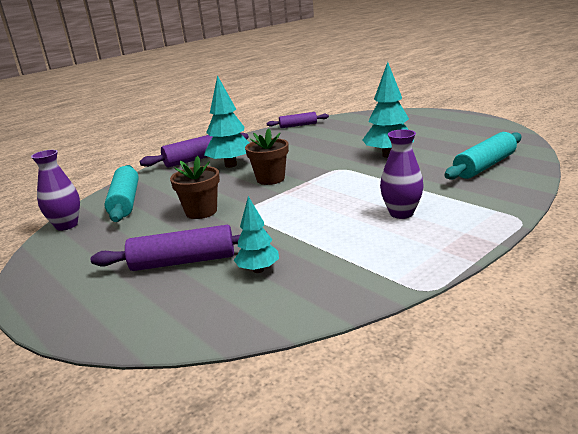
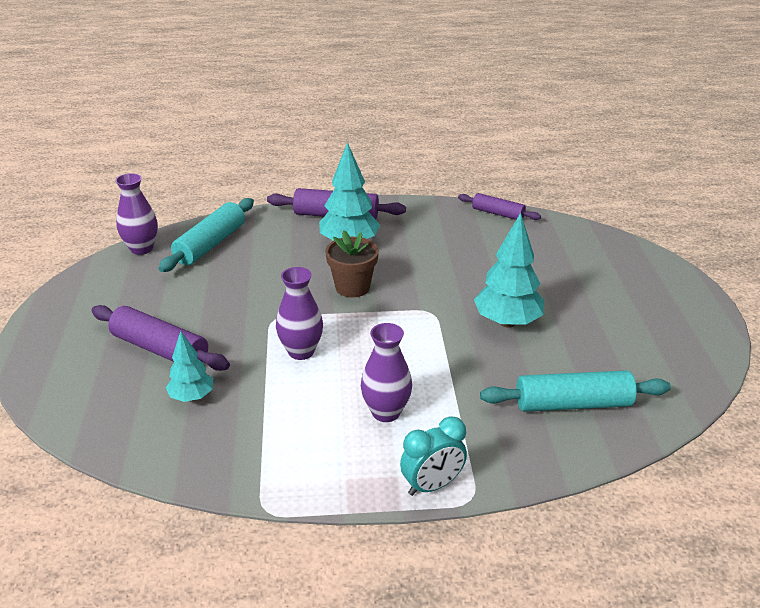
camera: 35 degrees right, 10 degrees up
brown flower pot [170,156,220,219] -> none
none -> purple vase [276,267,323,360]
none -> turquoise clock [400,417,467,496]

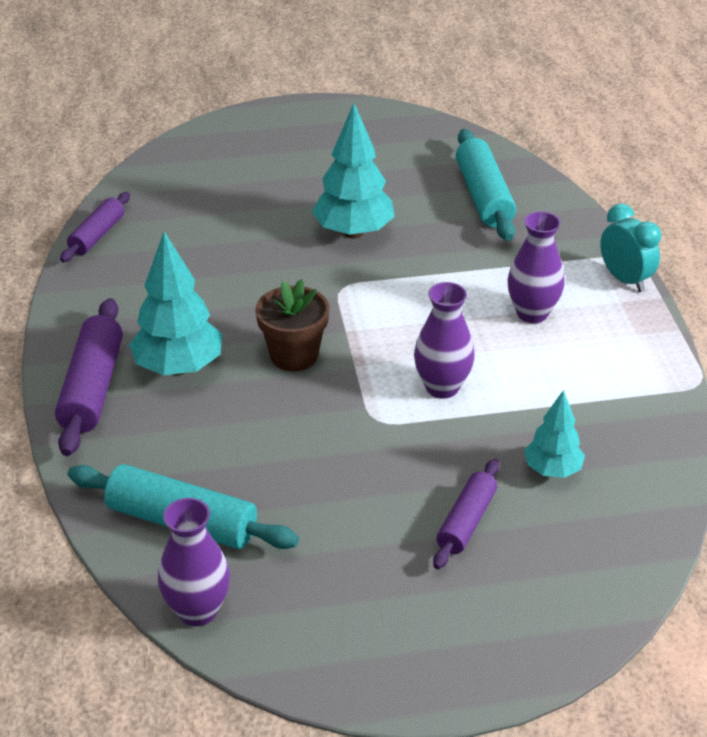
camera: 95 degrees left, 5 degrees up
purple rolling pin [91,305,230,371] -> purple rolling pin [433,459,499,569], size x0.63

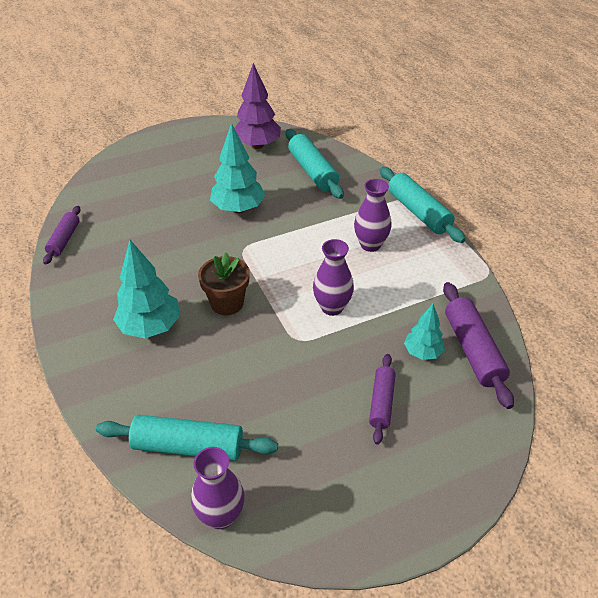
camera: 15 degrees left, 5 degrees up
purple rolling pin [55,298,123,456] -> purple rolling pin moved to [443,282,514,409]
turquoise clock [600,203,661,292] -> turquoise rolling pin [380,167,466,243]
none -> purple tree [235,63,281,149]

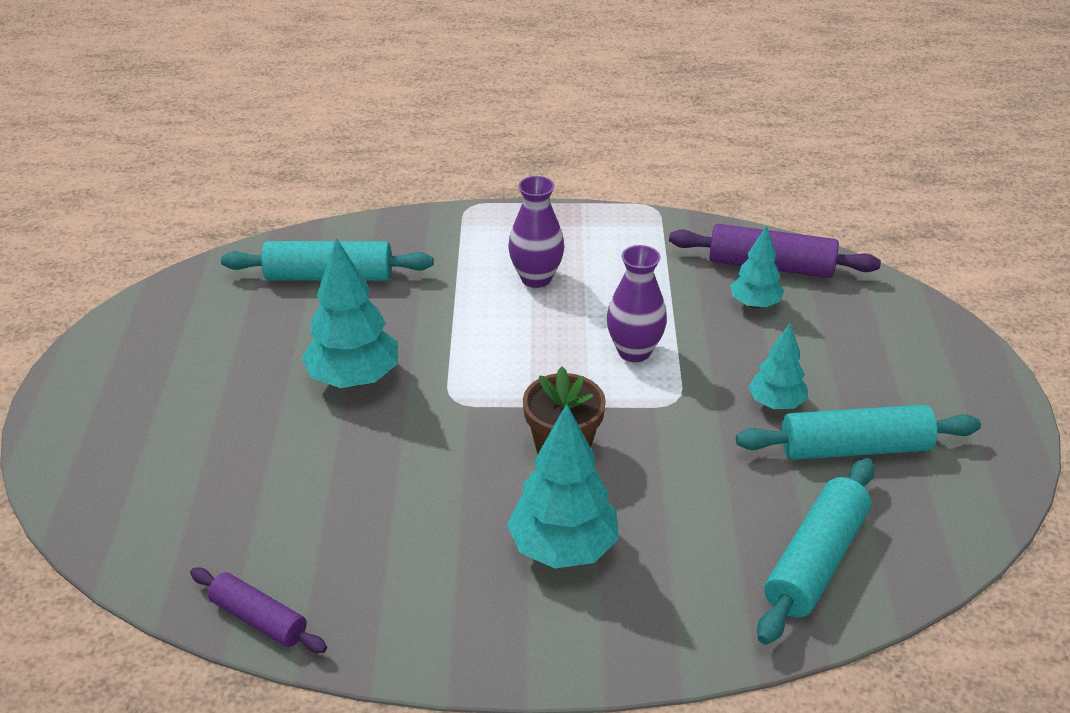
camera: 65 degrees left, 5 degrees down
purple vase [191,447,245,529] -> none
purple tree [235,63,281,149] -> none
purple rolling pin [369,354,396,445] -> none
turquoise rolling pin [380,167,466,243] -> turquoise rolling pin moved to [736,405,981,460]
none -> turquoise tree [749,323,807,409]

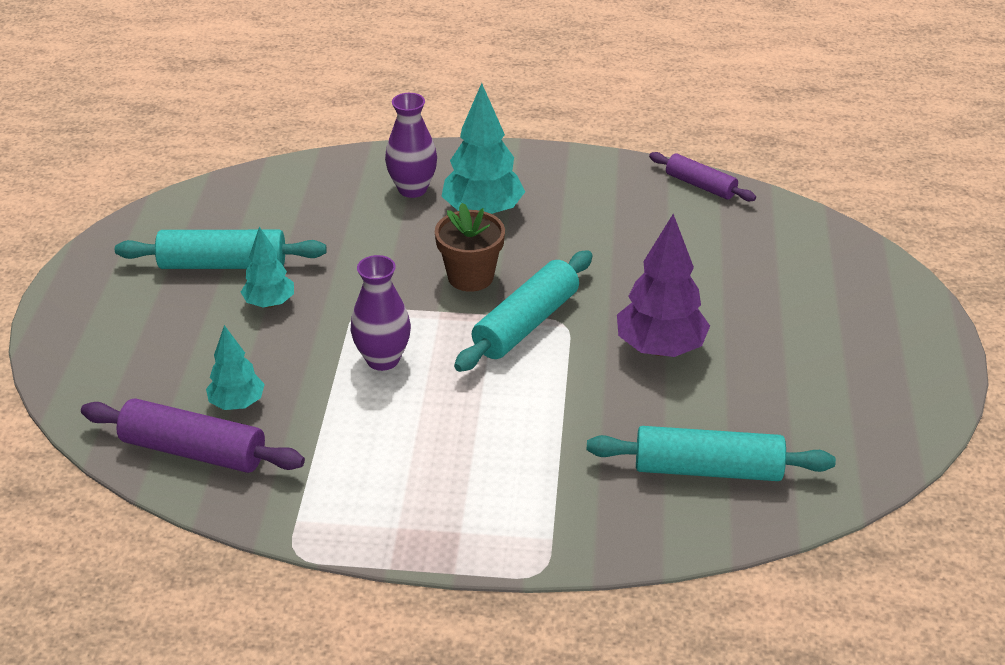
camera: 175 degrees left, 0 degrees up
turquoise tree [302,238,398,388] -> purple tree [617,214,710,357]
purple vase [508,176,564,288] -> purple vase moved to [385,93,437,198]
turquoise rolling pin [757,458,875,644] -> turquoise rolling pin moved to [454,250,592,372]

